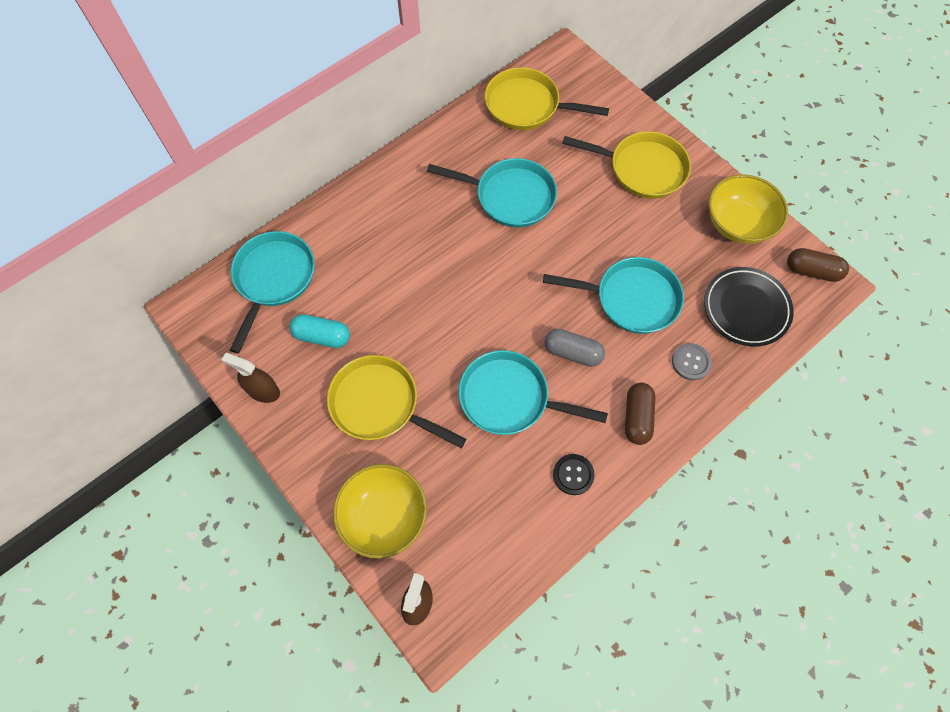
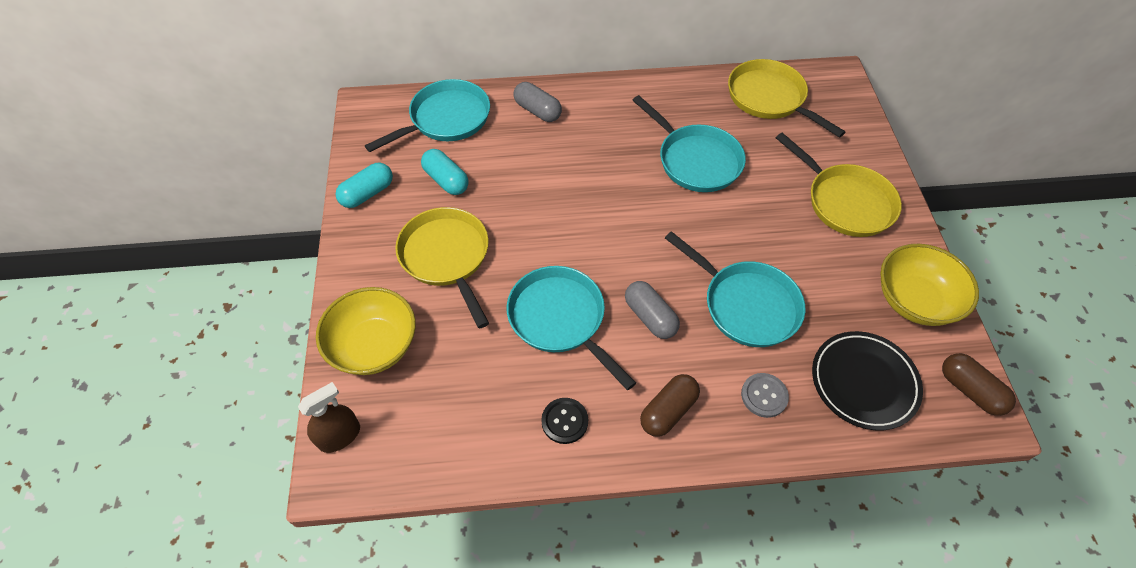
camera: 35 degrees right, 10 degrees down
brown spray bottle [221,353,280,403] -> turquoise capsule [336,163,393,208]
none -> grey capsule [514,82,562,122]

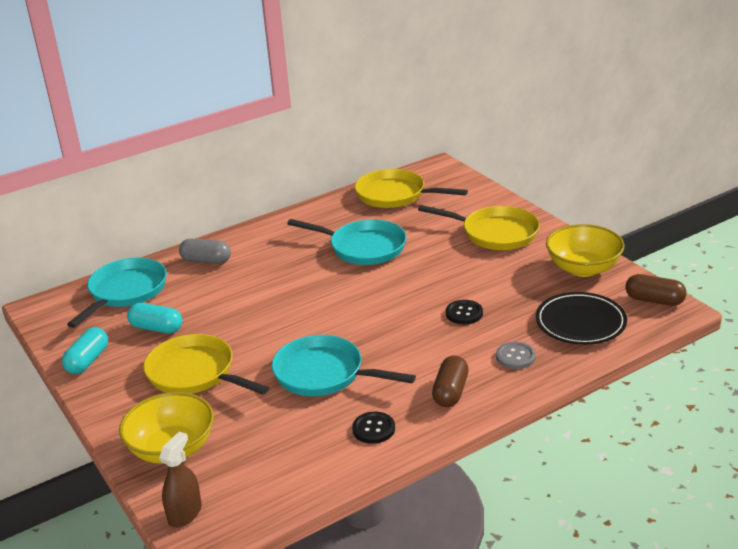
camera: 25 degrees left, 25 degrees down
grey capsule [625,281,680,339] -> none
turquoise pan [665,231,805,347] -> black button [446,300,483,324]

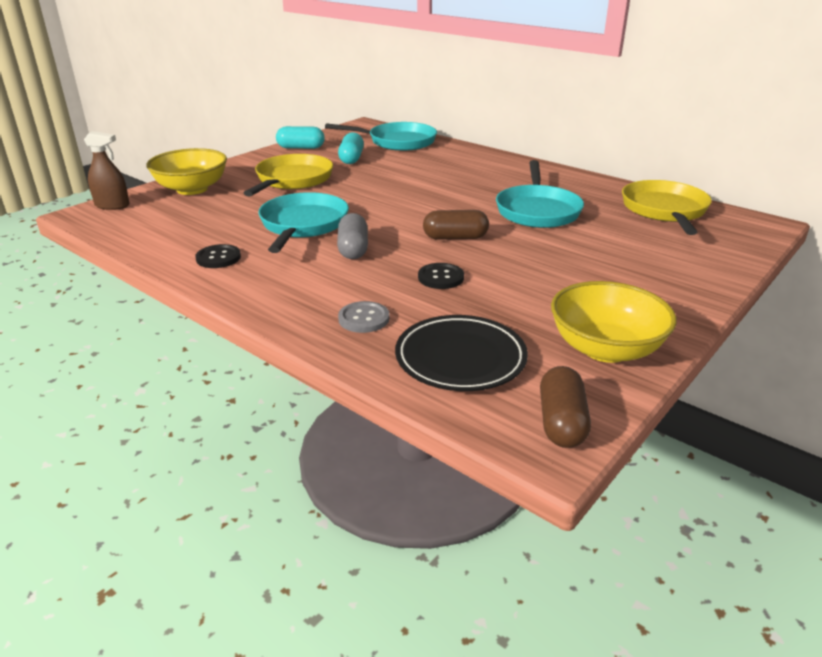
camera: 70 degrees right, 0 degrees up
grey capsule [179,239,231,264] -> grey capsule moved to [337,213,368,259]
yellow pan [418,205,540,250] -> none
brown capsule [432,356,469,407] -> brown capsule moved to [423,210,489,240]

